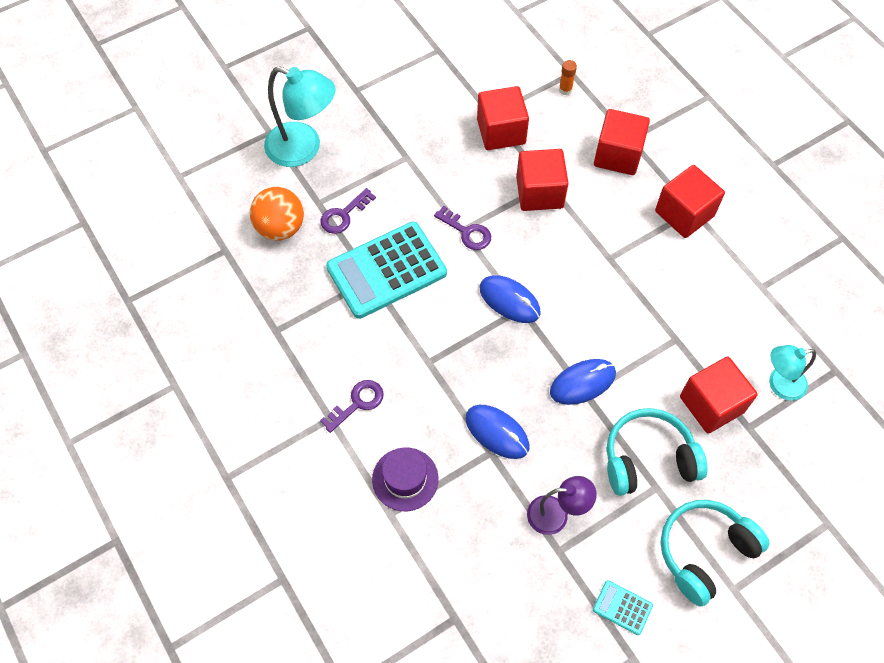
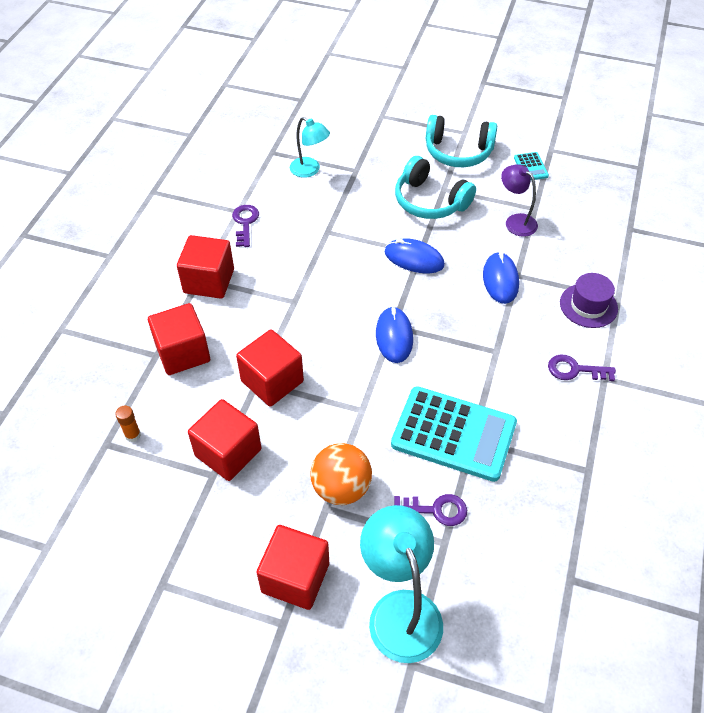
camera: 130 degrees left, 10 degrees down
orange ball [250,187,304,241] -> orange ball moved to [311,443,372,505]
purple key [434,206,491,250] -> purple key moved to [232,205,259,247]
red cube [680,356,758,433] -> red cube moved to [256,525,329,610]

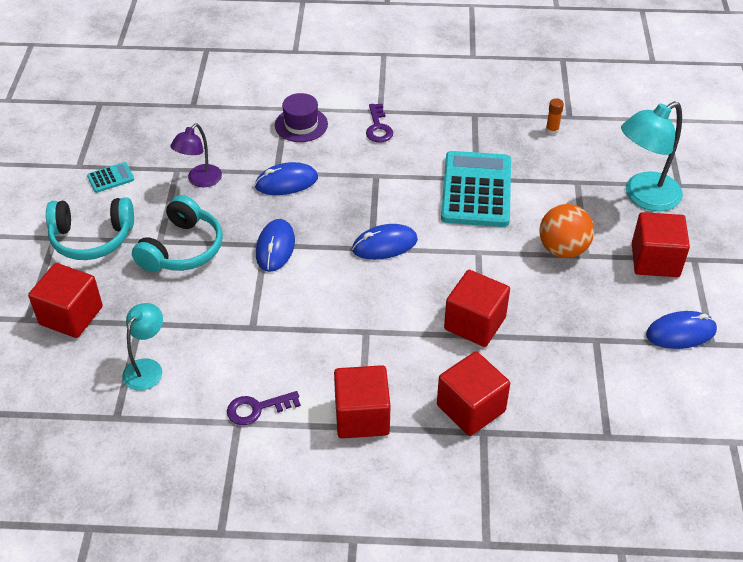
camera: 105 degrees left, 5 degrees down
orange glue stick [115,406,141,442] -> orange glue stick moved to [546,98,564,135]
red cube [188,399,262,481] -> red cube moved to [28,263,103,338]
purple key [394,494,467,526] -> none
turquoise headphones [426,115,497,167] -> turquoise headphones turned 90 degrees clockwise [46,197,134,260]
none -> blue mouse [646,311,717,349]

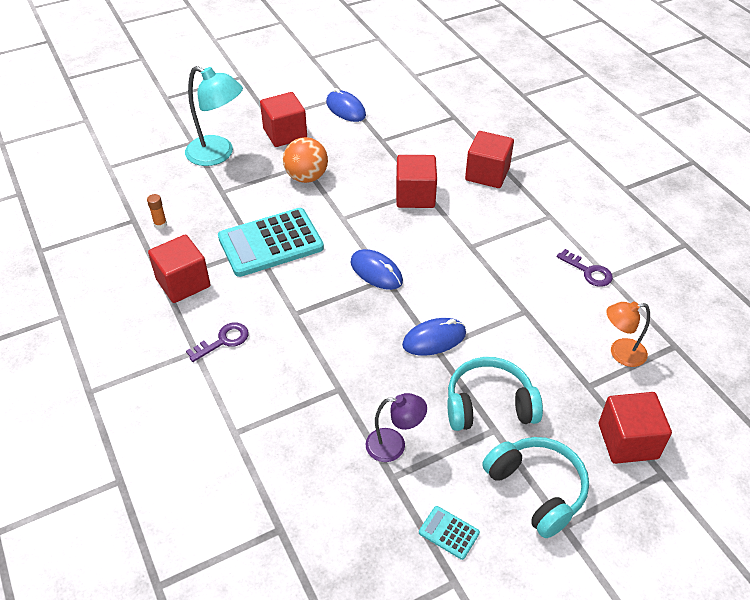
camera: 120 degrees left, 0 degrees up
turquoise lamp [122,303,163,391] -> orange lamp [606,302,650,367]
blue mouse [255,162,318,195] -> none
purple hat [275,93,328,142] -> none
red cube [334,365,390,438] -> red cube moved to [148,234,211,303]

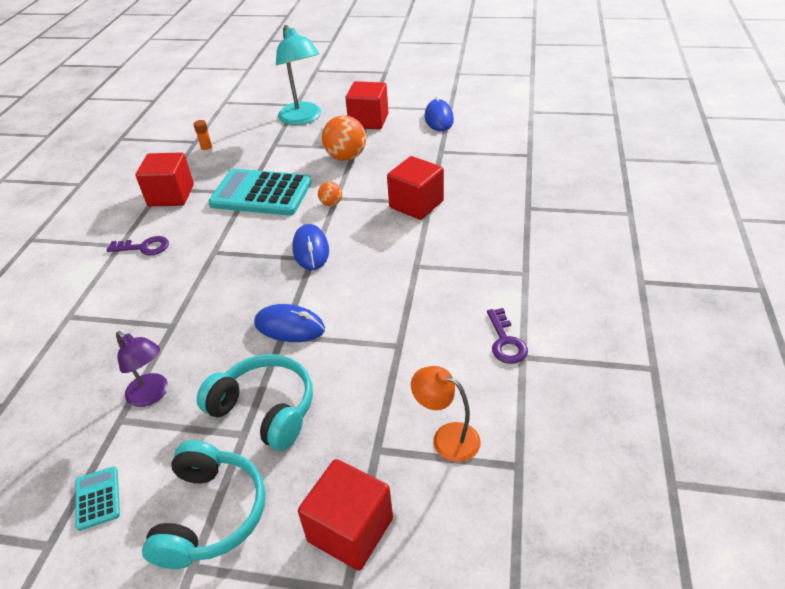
camera: 40 degrees right, 5 degrees down
red cube [465,131,514,188] -> none
none -> orange ball [318,182,342,206]

